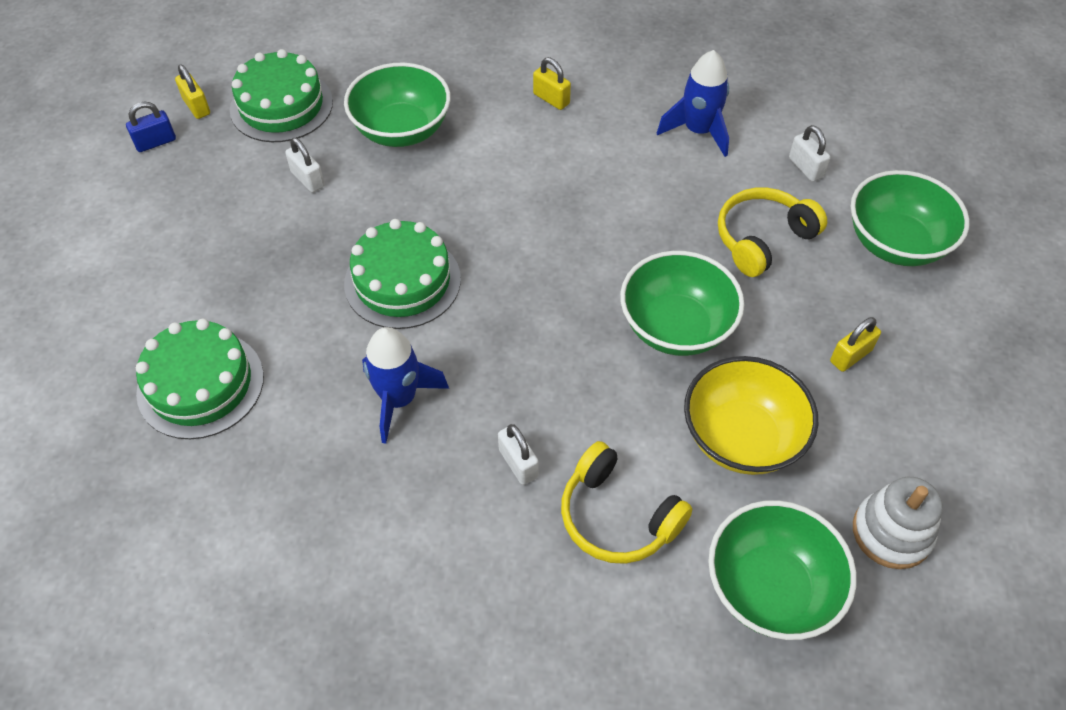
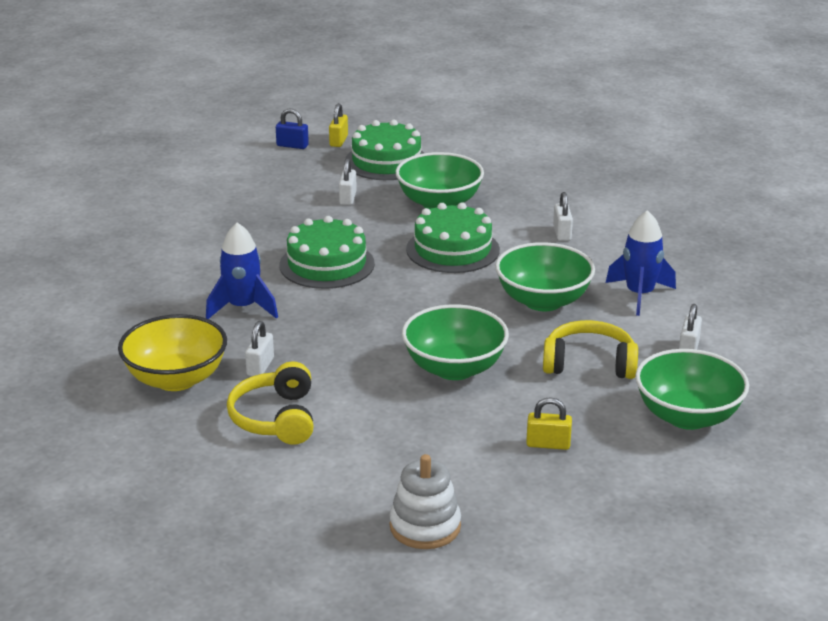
camera: 45 degrees right, 25 degrees down
green cake [136,319,264,439] -> green cake moved to [406,202,500,273]
yellow padlock [533,57,571,110] -> white padlock [553,192,573,241]
yellow bowl [684,356,818,475] -> yellow bowl moved to [118,314,227,391]
green bowl [708,500,857,640] -> green bowl moved to [495,242,595,311]

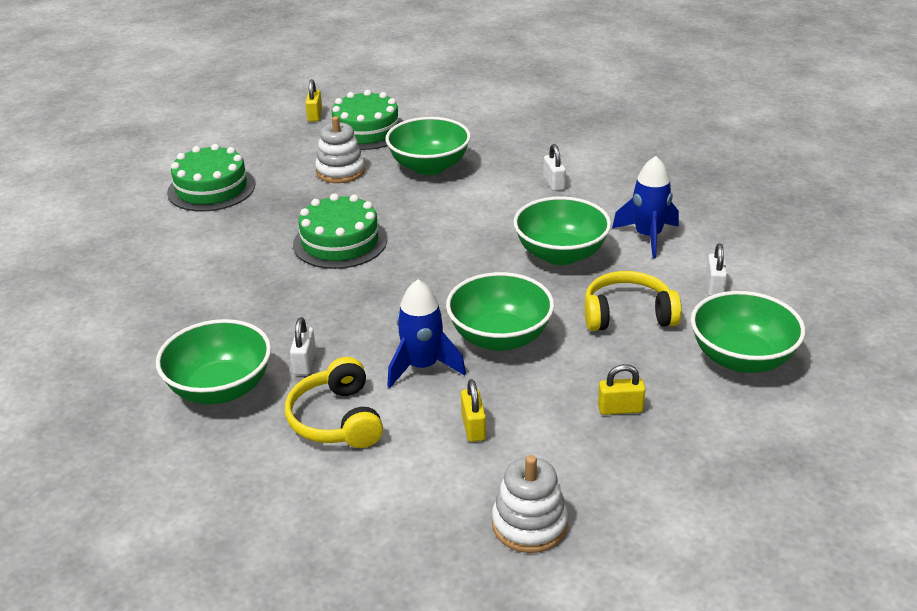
camera: 10 degrees left, 5 degrees up
yellow bowl [118,314,227,391] -> green bowl [156,319,271,404]
blue rocket [206,222,278,319] -> blue rocket moved to [387,280,466,388]
blue padlock [276,108,309,149] -> none
white padlock [339,158,357,205] -> white stacking toy [315,116,365,183]
green cake [406,202,500,273] -> green cake moved to [167,144,255,212]
none -> yellow padlock [461,379,486,442]

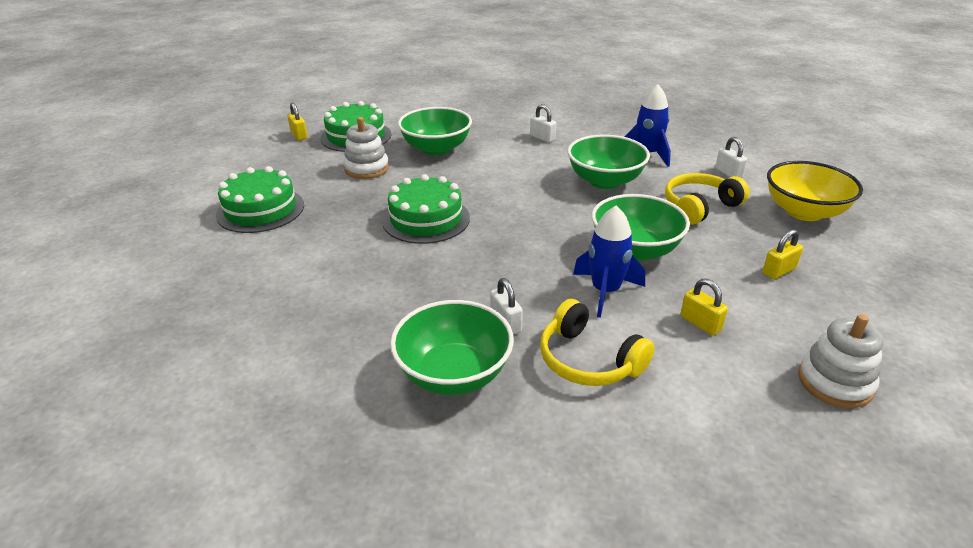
camera: 30 degrees left, 0 degrees up
green bowl [691,291,805,373] -> yellow bowl [767,161,863,221]

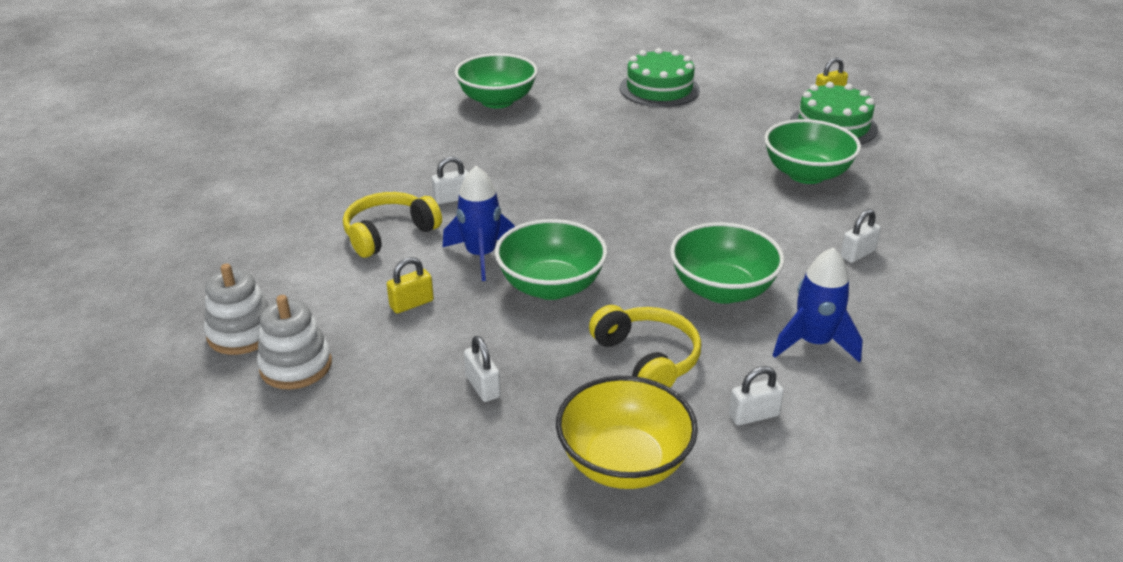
camera: 95 degrees right, 0 degrees up
white stacking toy [343,117,389,179] -> white stacking toy moved to [204,264,269,355]
green cake [382,174,470,244] -> none
green bowl [390,300,514,395] -> green bowl moved to [455,53,538,108]
yellow padlock [762,229,803,279] -> white padlock [464,336,501,402]

